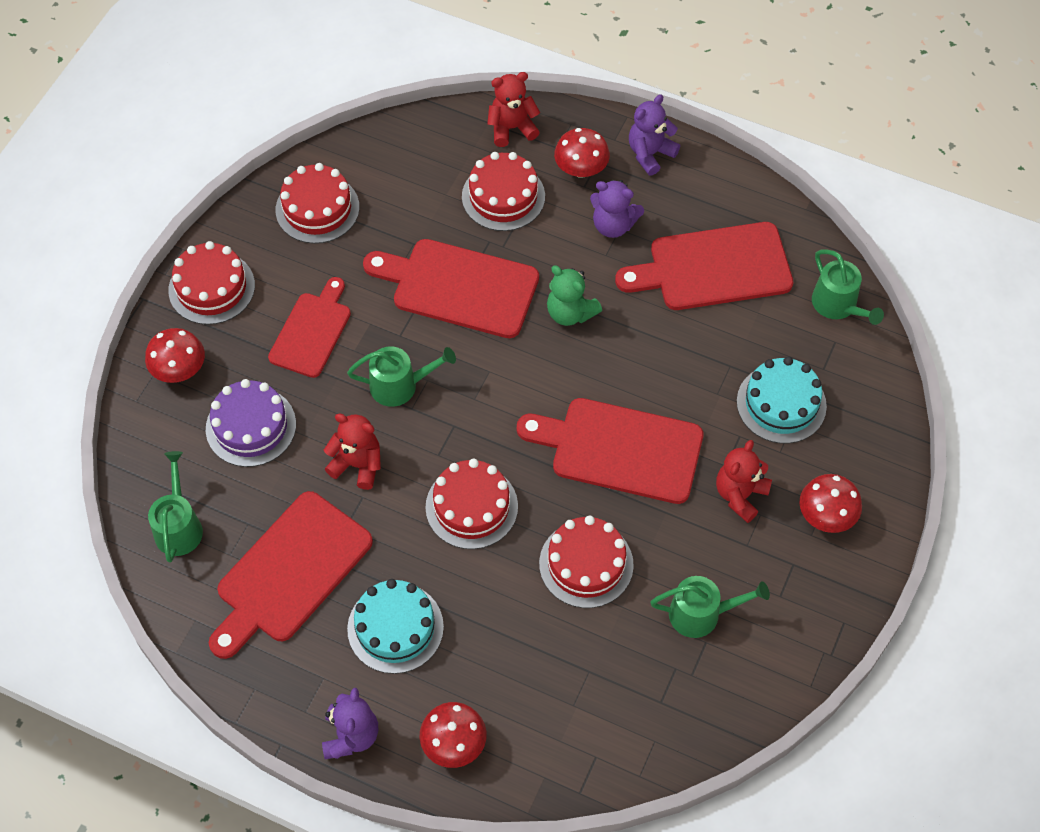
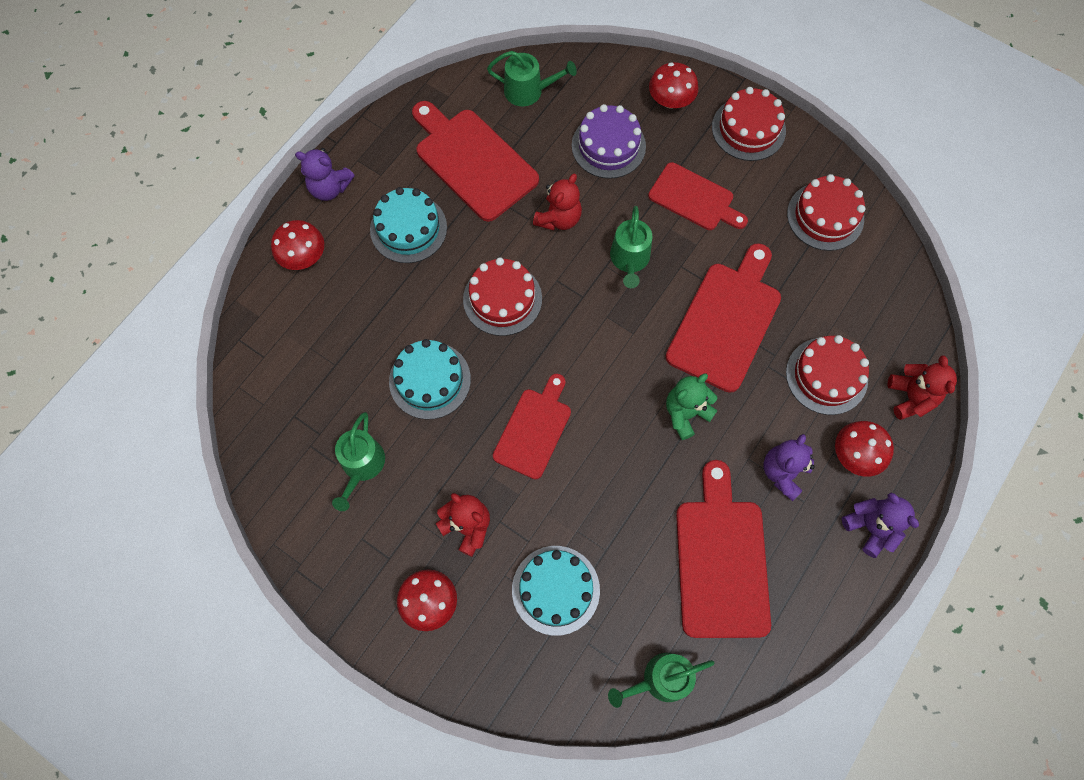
camera: 100 degrees right, 10 degrees up
red cutting board [517,398,703,504] -> red cutting board [493,374,571,479], size x0.65
red cake [539,516,634,608] -> turquoise cake [389,339,471,419]

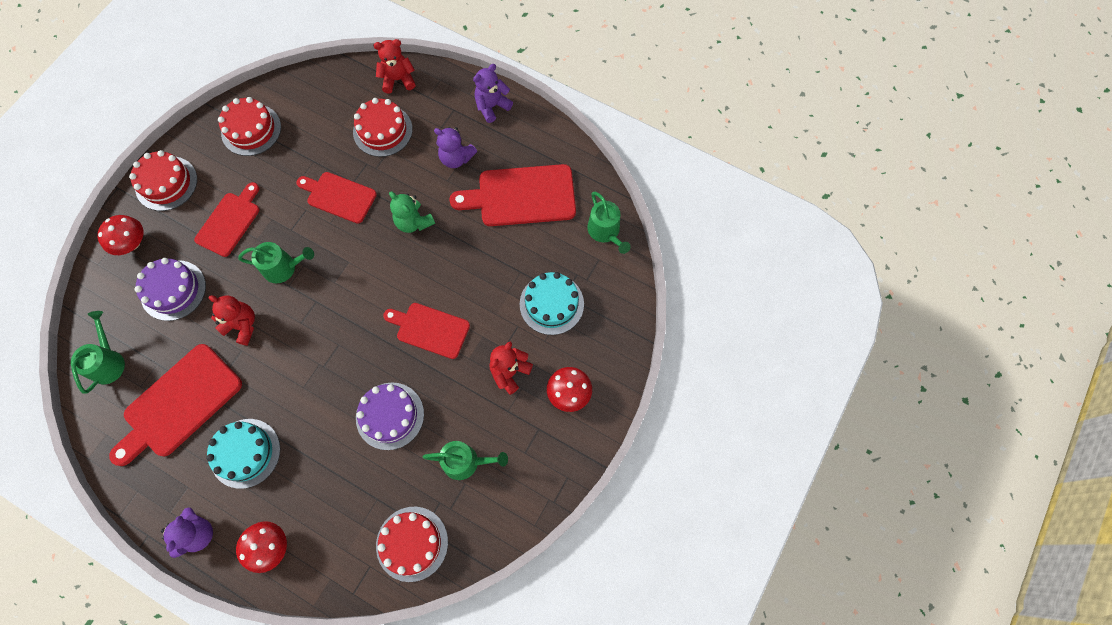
camera: 95 degrees left, 0 degrees up
turquoise cake [389,339,471,419] -> purple cake [356,382,424,450]
red cake [463,257,542,336] -> red cake moved to [376,507,448,582]
red cutting board [666,243,781,393] -> red cutting board [296,172,377,224], size x0.65
red mushroom [835,421,894,477] -> none

